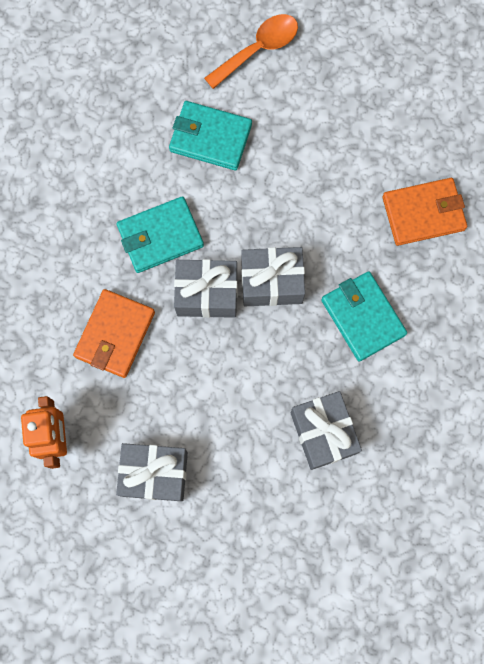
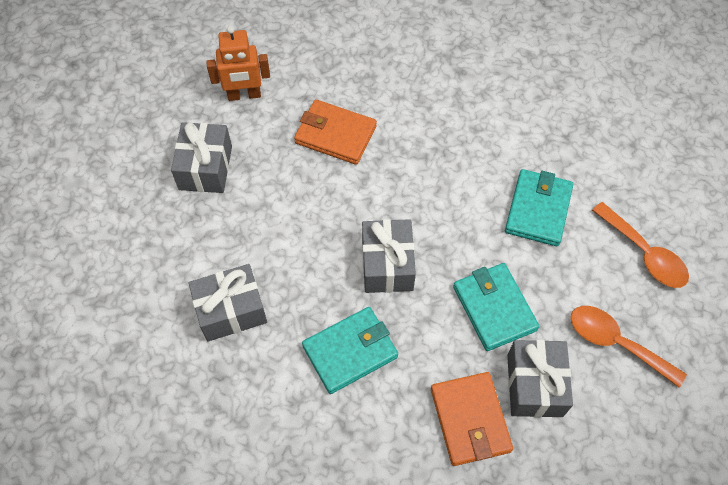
camera: 90 degrees right, 15 degrees down
turquoise wallet [117,196,204,273] -> turquoise wallet moved to [453,263,540,351]
grey gift [174,259,238,318] -> grey gift moved to [507,340,573,418]
none -> orange spoon [571,306,687,388]

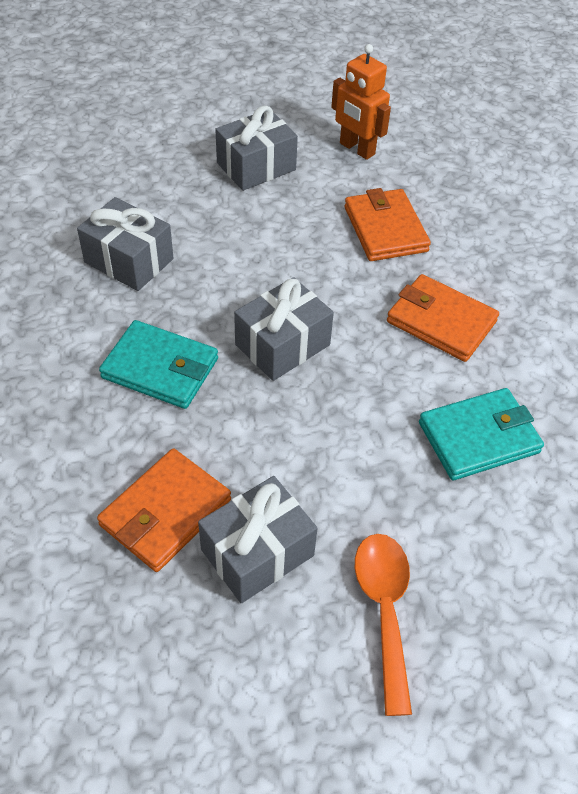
camera: 50 degrees right, 10 degrees down
turquoise wallet [453,263,540,351] -> none
orange spoon [592,202,689,288] -> none
none -> orange wallet [387,274,499,362]

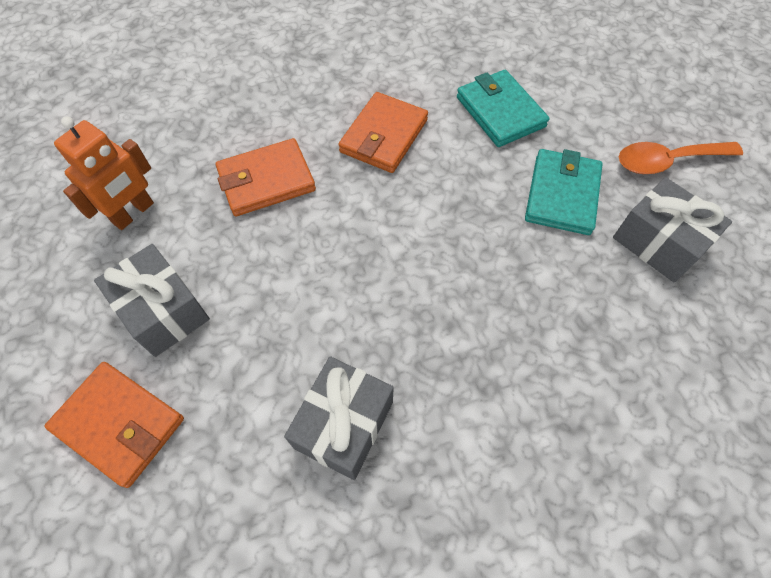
camera: 95 degrees left, 10 degrees up
orange wallet [97,449,231,572] -> orange wallet moved to [45,362,184,488]
turquoise wallet [99,320,218,409] -> turquoise wallet moved to [525,149,603,235]
grey gift [234,277,334,381] -> none

